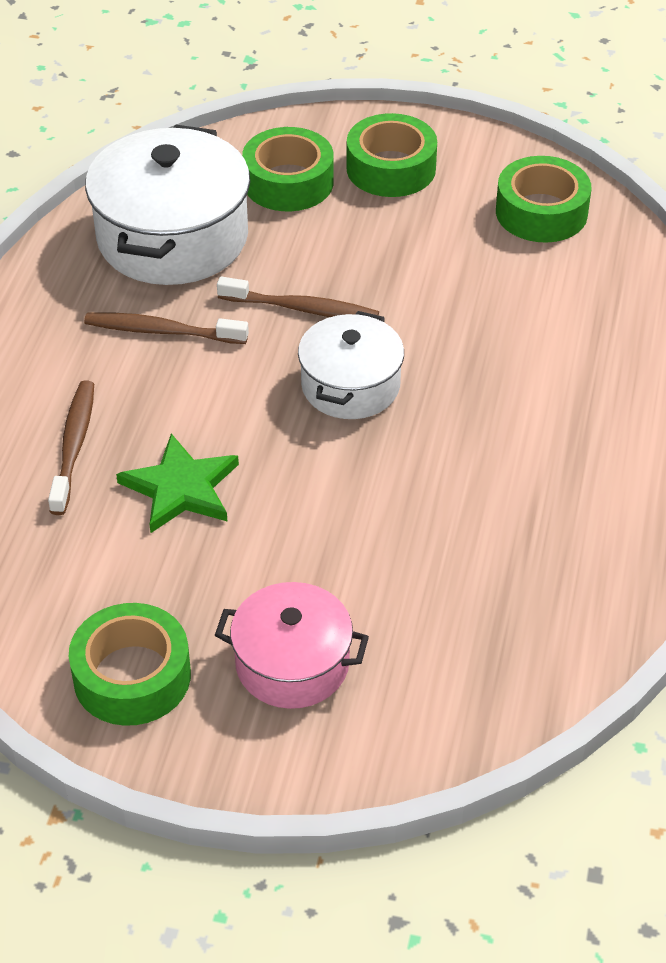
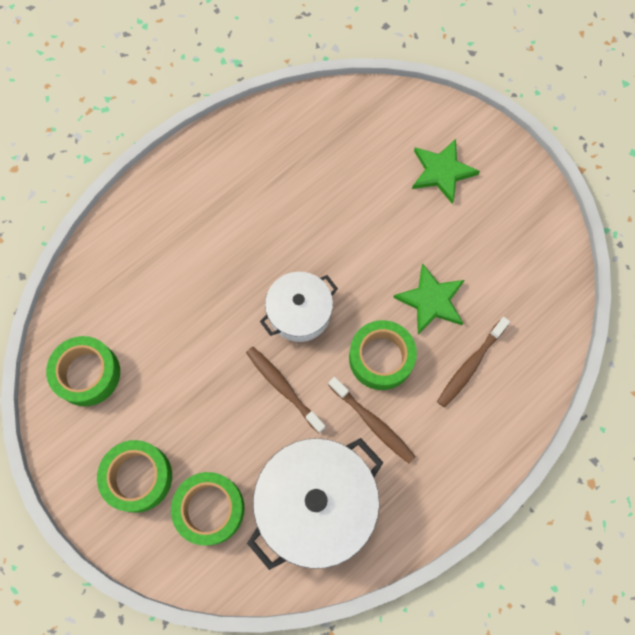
camera: 145 degrees left, 25 degrees up
green tape [69,603,191,726] -> green tape moved to [349,320,417,390]
pink pot [215,582,369,709] -> green star [412,139,480,204]

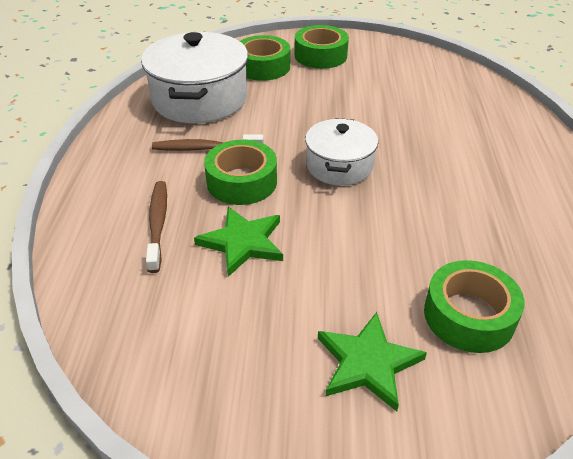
camera: 135 degrees right, 30 degrees down
green tape [46,336,120,406] -> green tape moved to [424,260,524,353]
brown toothbrush [246,347,325,434] -> none

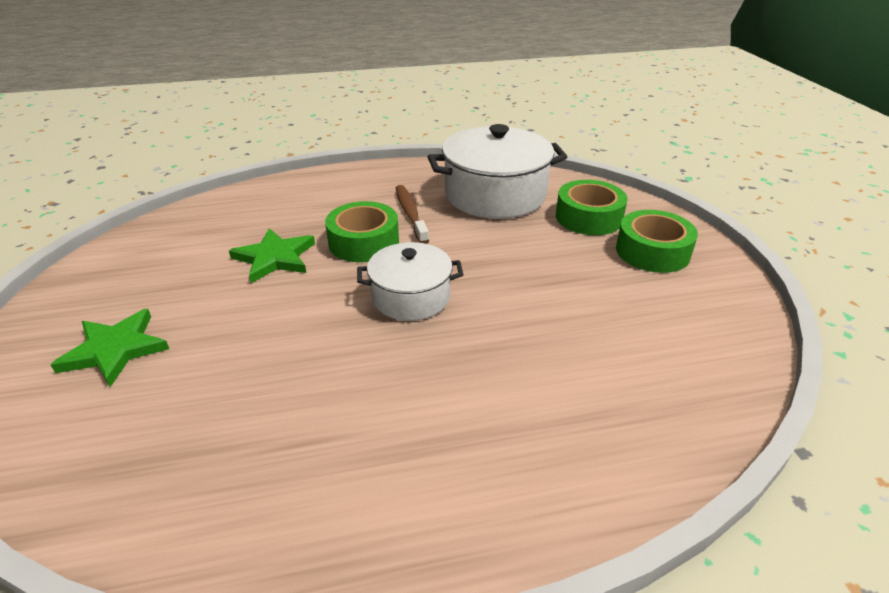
camera: 75 degrees right, 5 degrees down
brown toothbrush [146,181,167,273] -> none
green tape [424,260,524,353] -> none

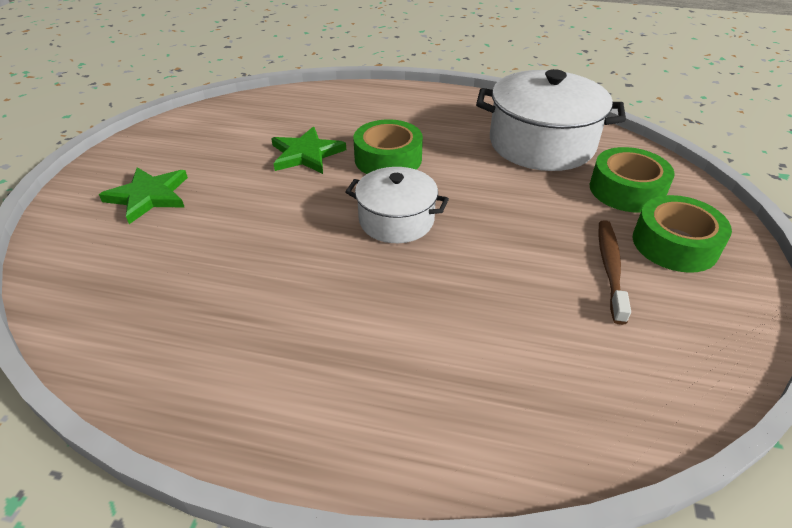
camera: 25 degrees right, 5 degrees up
brown toothbrush [396,185,429,244] -> brown toothbrush moved to [598,220,631,325]

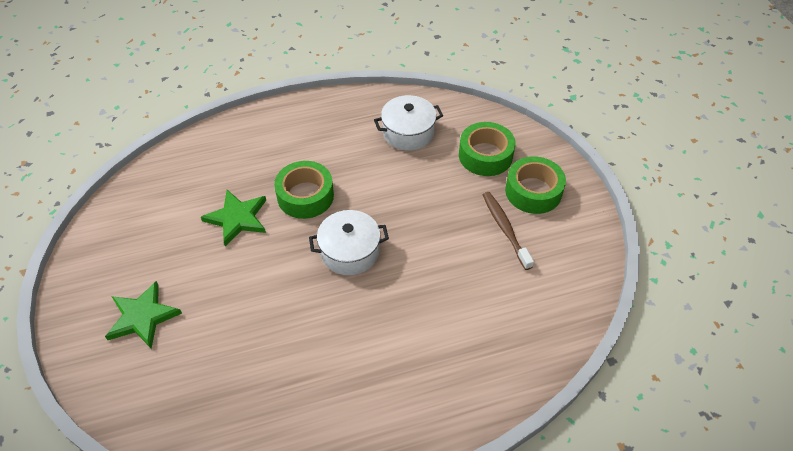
camera: 30 degrees left, 10 degrees up
white pot [476,69,626,171] -> white pot [374,95,443,151], size x0.60

